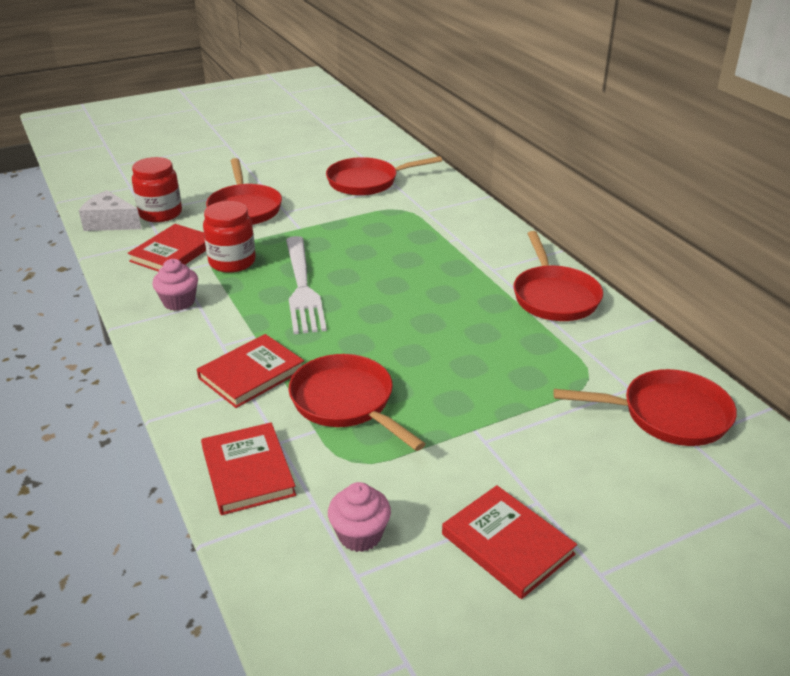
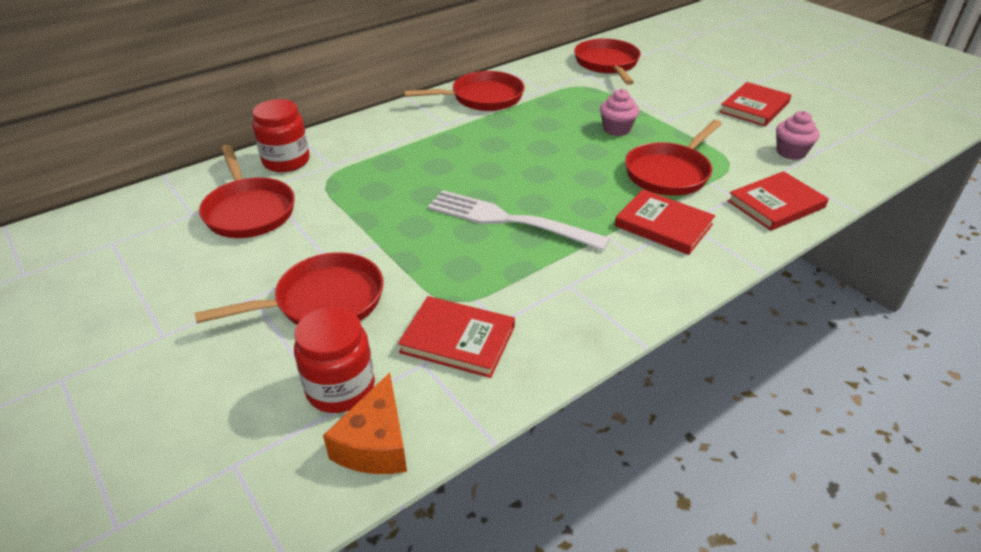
camera: 100 degrees left, 5 degrees up
white cheese [79,190,141,231] -> orange cheese [323,373,407,474]
pink cupcake [152,259,198,311] -> pink cupcake moved to [600,89,639,136]
red jar [203,201,256,273] -> red jar moved to [252,99,310,172]
white fork [286,236,327,334] -> white fork turned 135 degrees counterclockwise [428,190,610,251]

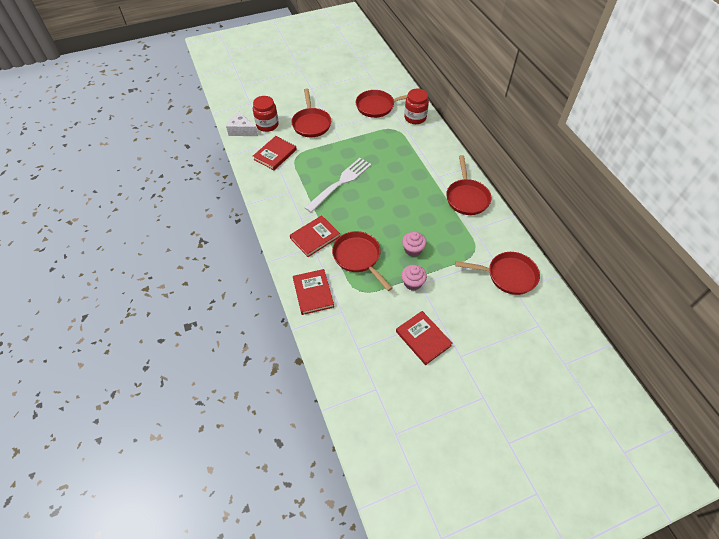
camera: 105 degrees right, 15 degrees up
orange cheese [323,373,407,474] -> white cheese [226,112,258,136]
pink cupcake [776,111,820,160] -> pink cupcake moved to [401,265,427,291]

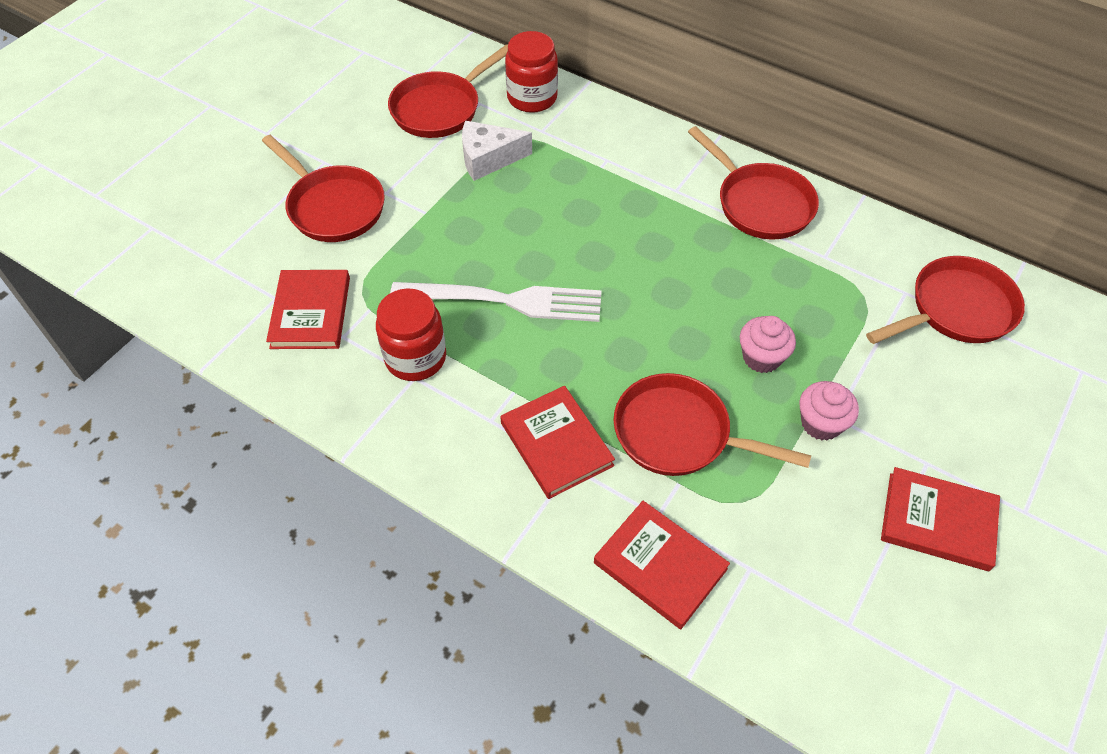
camera: 35 degrees left, 0 degrees up
white cheese [226,112,258,136] -> white cheese moved to [462,121,532,181]
red jar [253,96,279,132] -> red jar moved to [376,288,446,381]
red book [290,215,340,257] -> red book turned 45 degrees counterclockwise [500,386,615,499]
white fork [304,158,371,213] -> white fork turned 90 degrees clockwise [390,282,602,322]

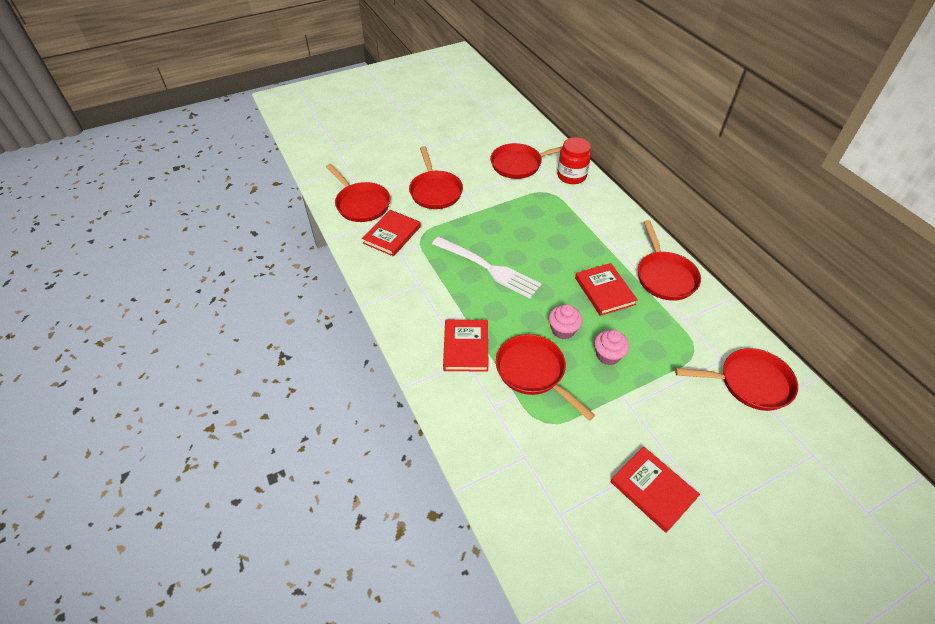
camera: 30 degrees right, 5 degrees down
red jar [376,288,446,381] -> none
white cheese [462,121,532,181] -> none
red book [594,501,730,629] -> red book moved to [575,263,638,316]
pink cupcake [799,381,859,440] -> pink cupcake moved to [549,304,582,339]
none -> red pan [326,164,390,222]

